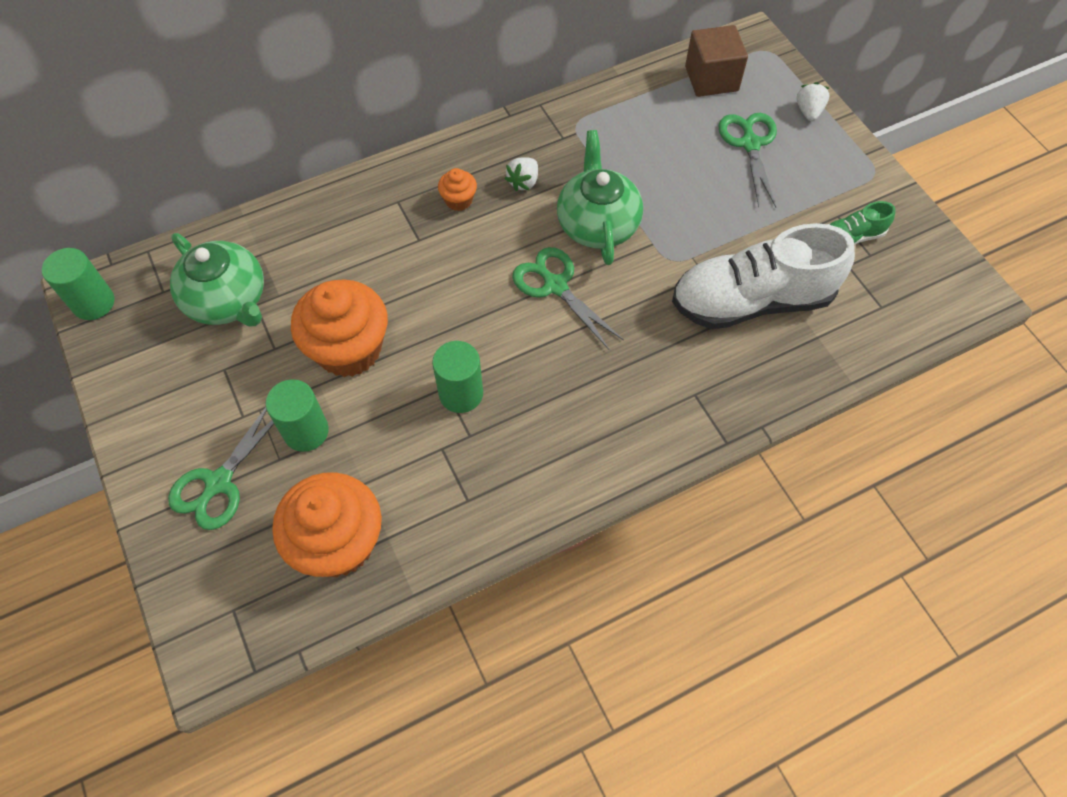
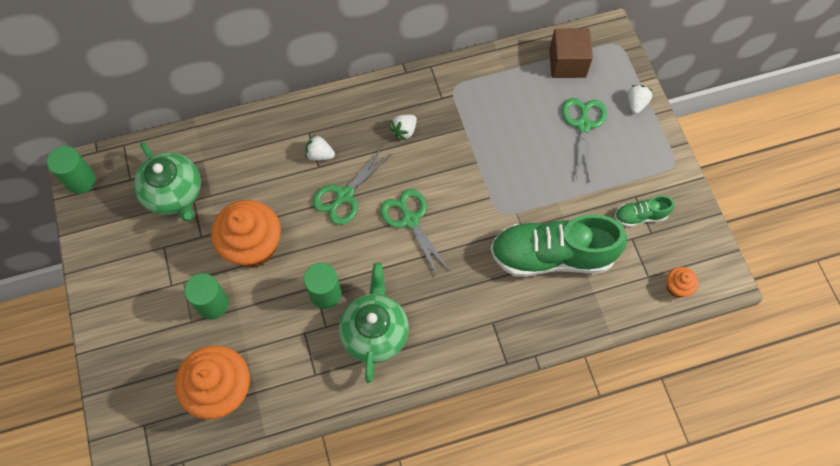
camera: 10 degrees right, 5 degrees up
green scissors [168,407,274,530] -> green scissors moved to [313,146,393,225]
orange cupcake [438,168,477,211] -> orange cupcake moved to [667,267,698,298]
green teapot [557,130,643,265] -> green teapot moved to [339,263,409,383]
white shoe [672,223,855,329] -> green shoe [490,214,627,277]
none -> white strawberry [305,135,335,161]

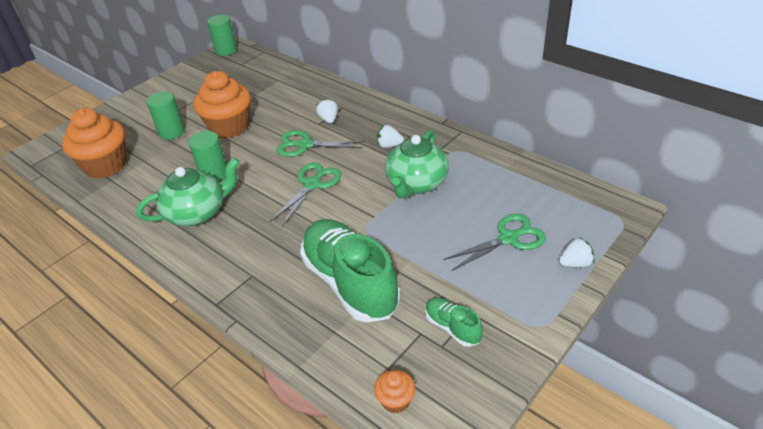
camera: 60 degrees right, 25 degrees down
green teapot [134,142,201,222] -> green teapot moved to [385,130,449,199]
brown cube [549,29,593,78] -> none

